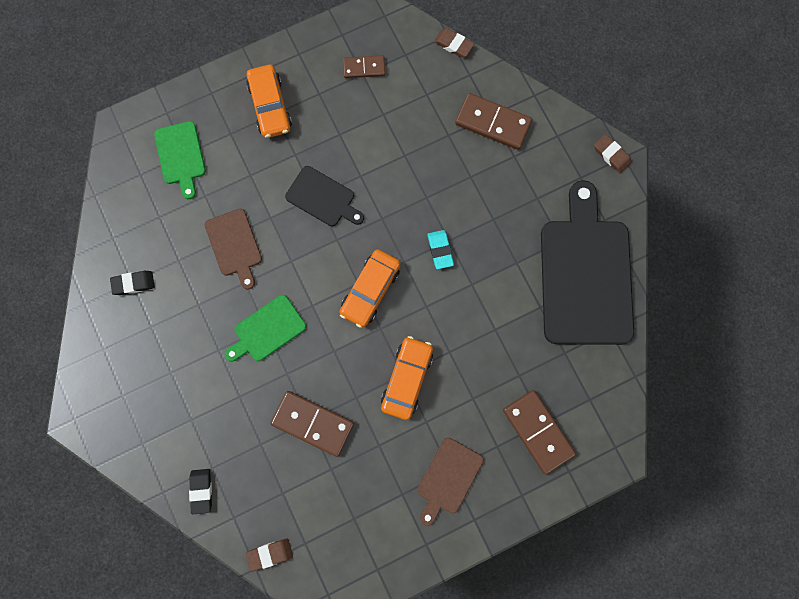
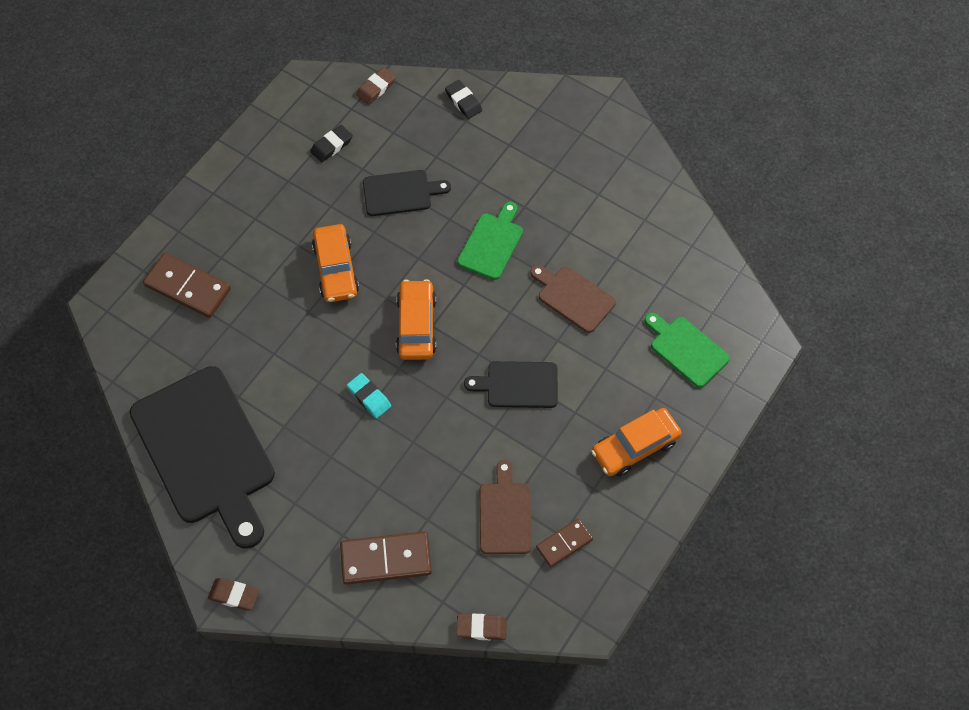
camera: 150 degrees right, 15 degrees down
black eraser [110,271,155,295] -> black eraser moved to [310,125,353,162]
orange car [246,65,292,138] -> orange car turned 75 degrees counterclockwise [591,408,682,477]
brown domino [270,391,354,457] -> black cutting board [363,170,451,216]
brown cutting board [417,438,484,526] -> brown cutting board moved to [480,460,532,554]

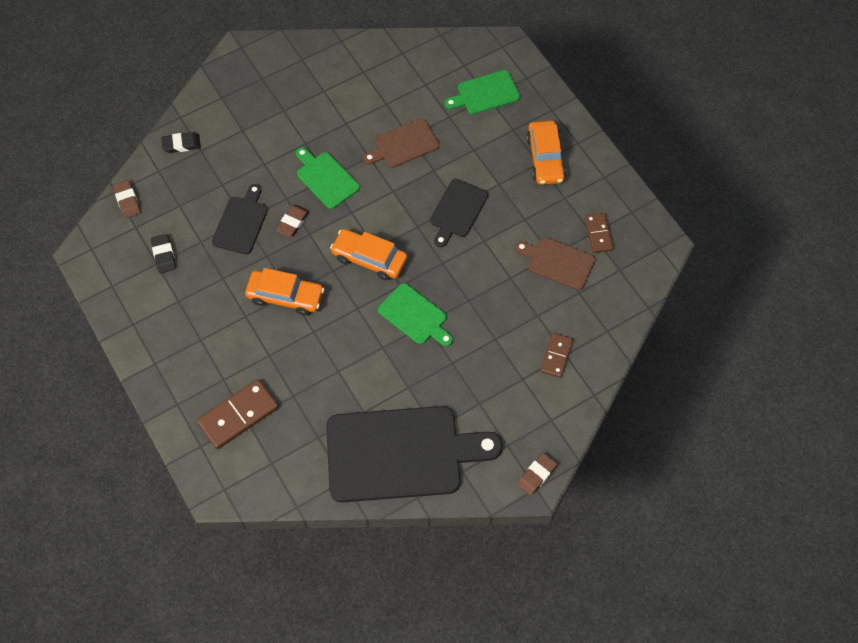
camera: 65 degrees left, 0 degrees up
brown domino [340,531,432,585] -> brown domino [540,333,573,378], size x0.60
turquoise eraser [347,373,391,418] -> green cutting board [378,283,453,347]
brown eraser [456,614,507,640] -> brown eraser moved to [276,205,309,237]

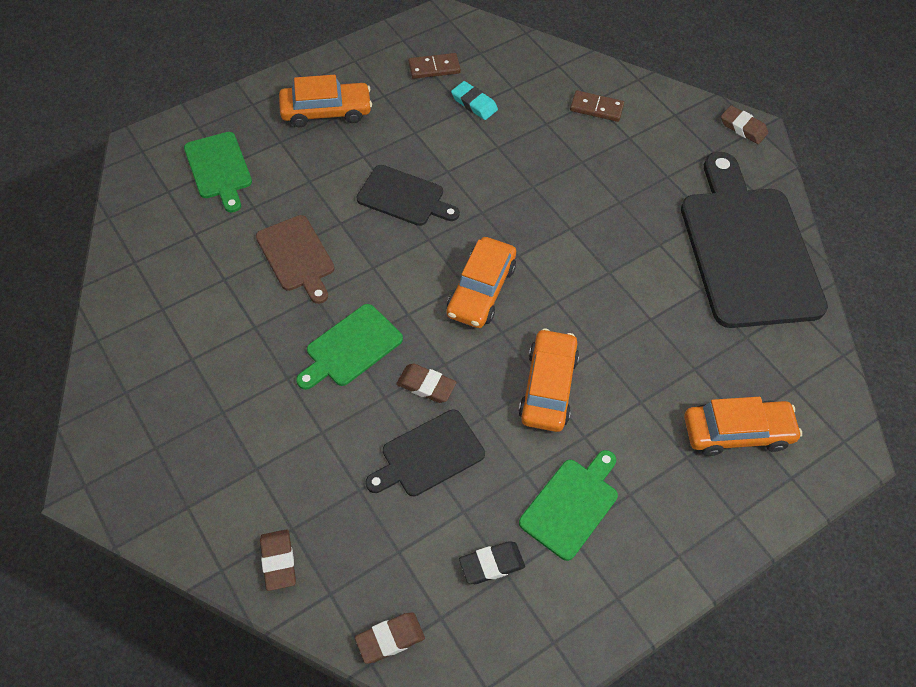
camera: 95 degrees left, 5 degrees down
black eraser [161,132,201,153] -> brown eraser [260,530,296,591]
brown domino [197,379,279,449] -> orange car [684,397,802,456]
black cutting board [212,184,268,254] -> black cutting board turned 45 degrees counterclockwise [366,409,485,496]
green cutting board [378,283,453,347] -> green cutting board moved to [519,450,618,561]
brown cutting board [515,237,595,290] -> turquoise eraser [451,81,498,120]

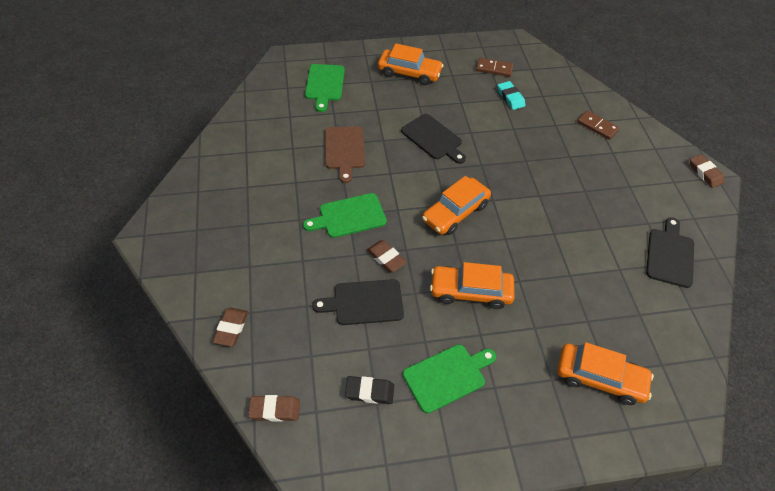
camera: 25 degrees right, 5 degrees down
orange car [519,328,579,432] -> orange car turned 120 degrees counterclockwise [430,262,515,309]
black cutting board [681,152,828,328] -> black cutting board [646,217,694,288], size x0.49

